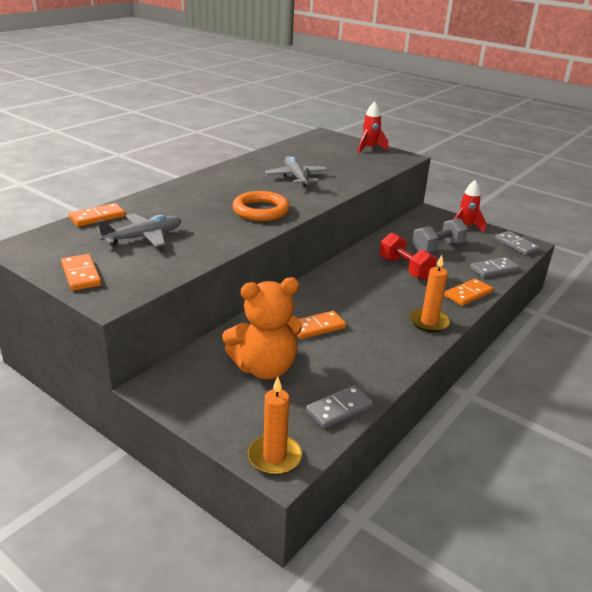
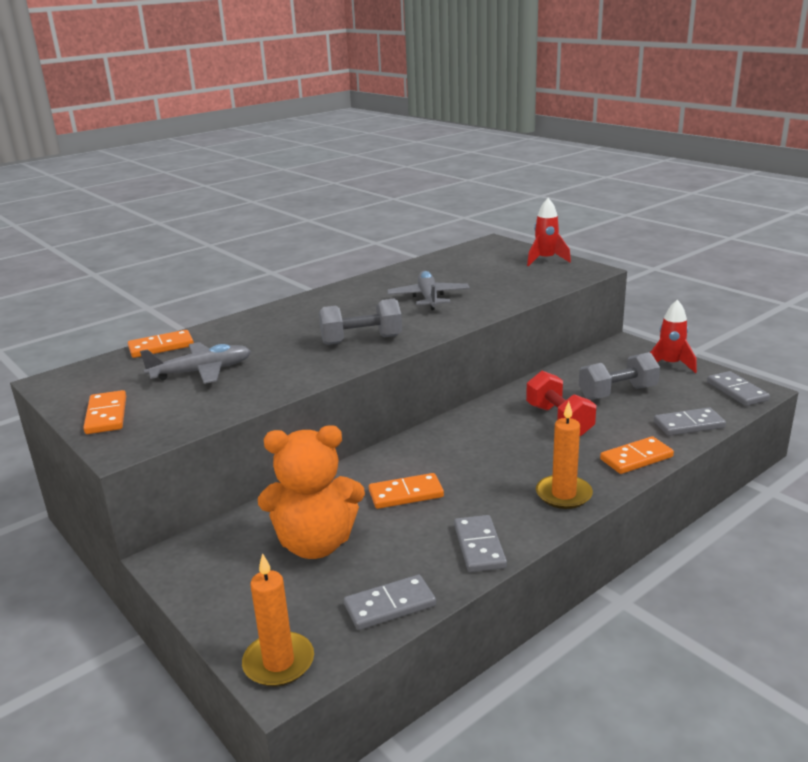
camera: 15 degrees right, 5 degrees down
orange ring [233,191,290,221] -> grey dumbbell [319,299,402,345]
none -> grey domino [454,515,507,572]

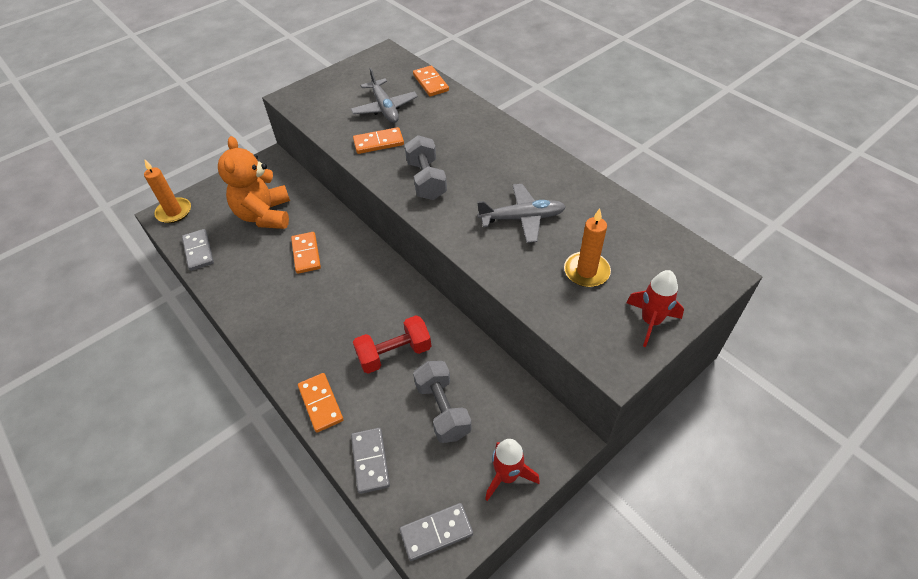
camera: 90 degrees right, 25 degrees up
orange domino [83,390,126,434] -> orange domino moved to [353,127,404,154]
grey domino [454,515,507,572] -> none
orange candle [536,401,593,509] -> orange candle moved to [564,208,611,287]

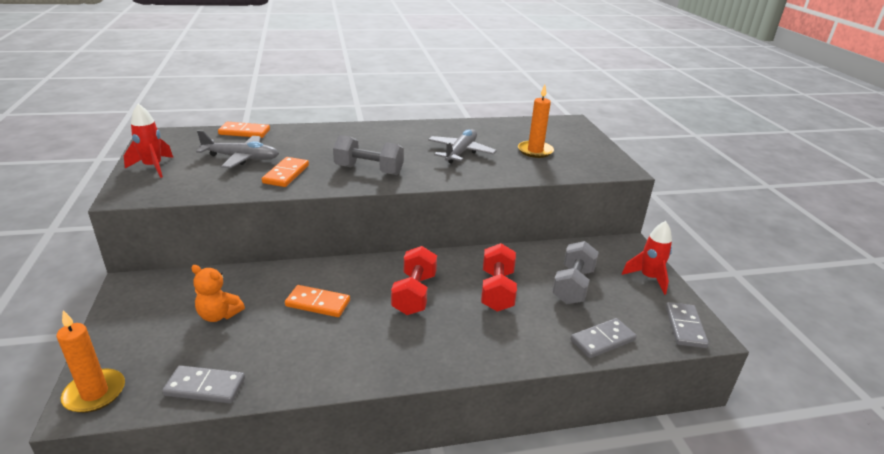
camera: 65 degrees left, 20 degrees down
orange teddy bear [218,136,290,229] -> orange teddy bear [191,265,245,322], size x0.55
orange domino [298,373,344,433] -> none
grey domino [351,428,390,494] -> grey domino turned 45 degrees counterclockwise [570,318,637,358]
grey dumbbell [413,361,472,443] -> grey dumbbell turned 75 degrees counterclockwise [552,241,599,304]
red rocket [626,270,684,347] -> red rocket moved to [124,104,173,178]
none -> red dumbbell [391,246,437,315]

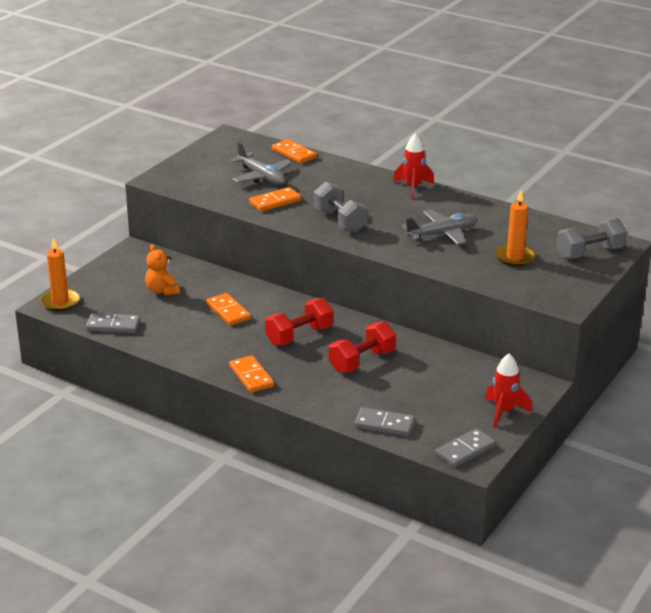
camera: 45 degrees right, 0 degrees up
red rocket [124,104,173,178] -> red rocket moved to [393,133,434,199]
grey domino [162,365,245,403] -> grey domino turned 45 degrees counterclockwise [86,313,140,333]
grey dumbbell [552,241,599,304] -> grey dumbbell moved to [556,218,627,259]
none -> orange domino [229,355,274,393]

